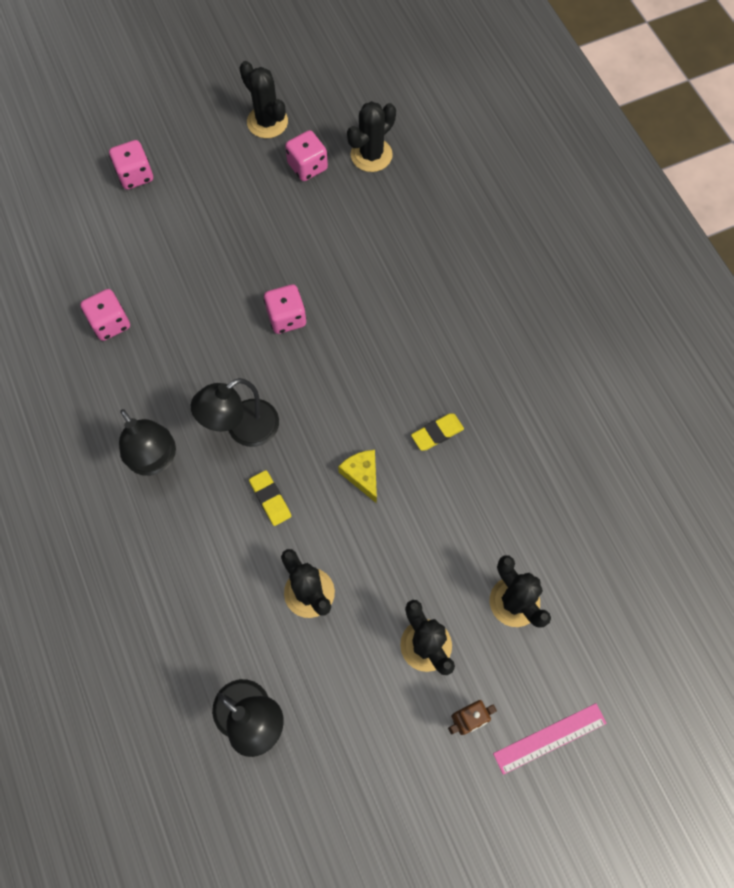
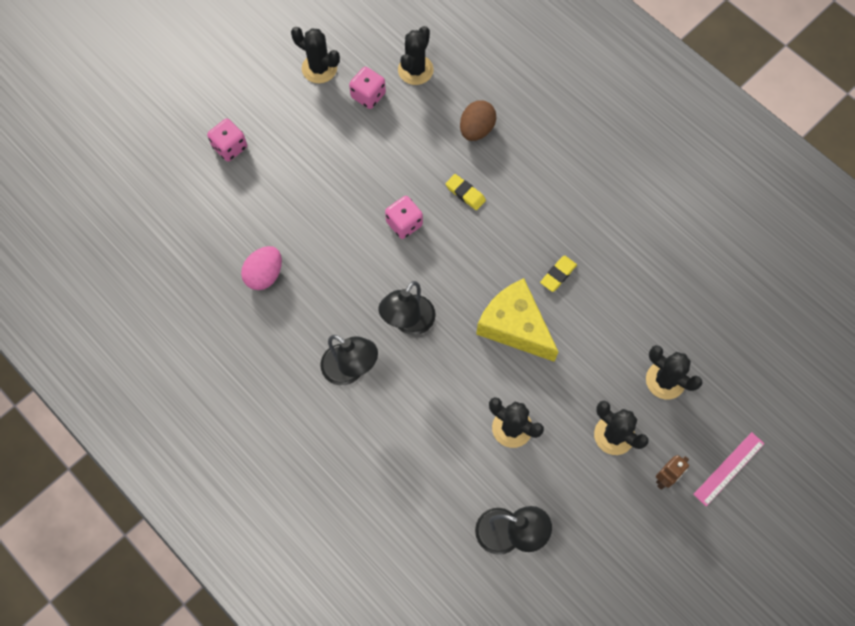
camera: 20 degrees left, 0 degrees up
pink dice [80,289,130,341] -> pink egg [241,246,282,290]
yellow eraser [249,470,291,526] -> yellow eraser moved to [446,174,486,210]
yellow cheese [338,450,377,503] -> yellow cheese [476,278,558,362], size x2.03
none -> brown egg [460,100,496,141]

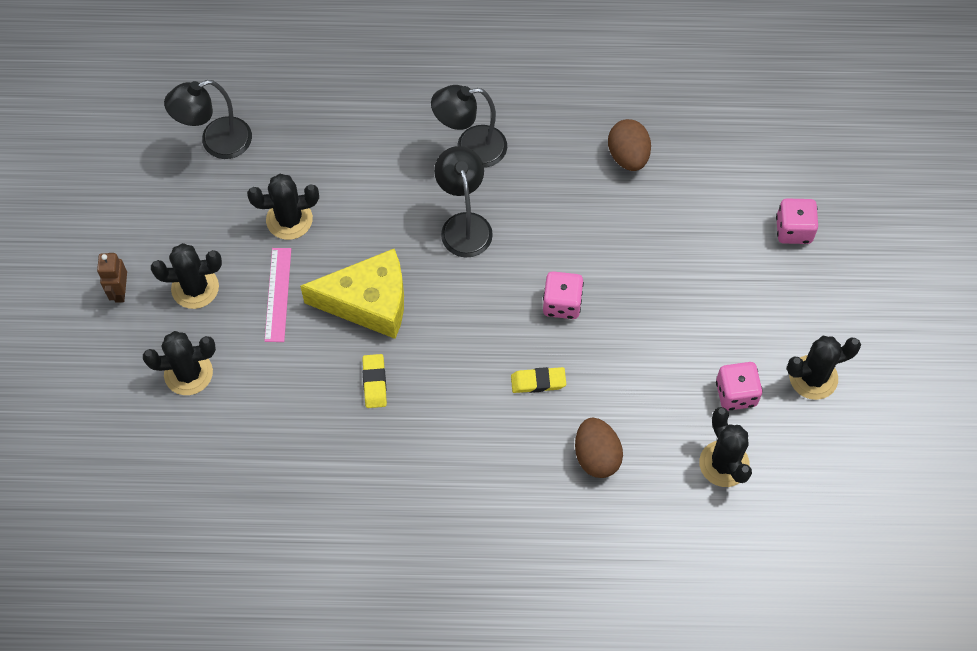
camera: 135 degrees right, 5 degrees down
pink egg [241,246,282,290] -> brown egg [608,119,651,171]
pink ruler [693,432,765,506] -> pink ruler moved to [265,248,291,342]

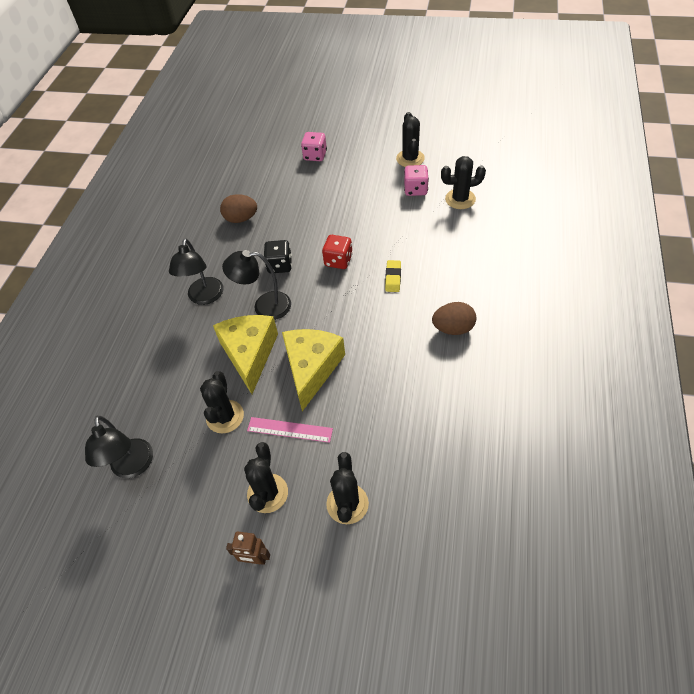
camera: 75 degrees left, 10 degrees down
yellow eraser [362,354,387,408] -> none
pink dice [543,271,584,319] -> red dice [322,235,353,269]
brown egg [575,418,623,478] -> brown egg moved to [432,302,476,335]
none -> yellow cheese [213,315,278,394]
none -> black dice [264,240,292,273]

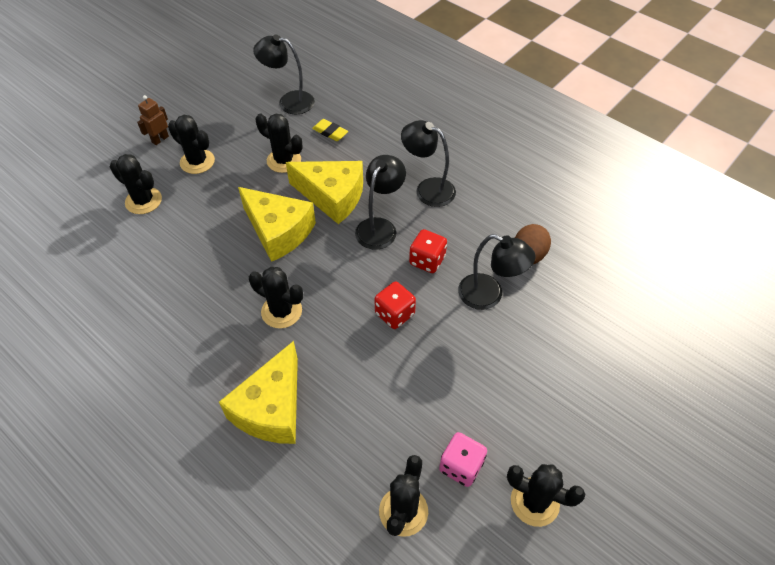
camera: 115 degrees right, 0 degrees up
pink ruler [247,417,333,443] -> none
black dice [264,240,292,273] -> red dice [409,229,447,273]
pink dice [301,132,327,161] -> none
yellow eraser [385,260,401,292] -> yellow eraser moved to [312,119,348,141]
brown egg [432,302,476,335] -> none
none -> yellow cheese [219,341,298,444]
none -> black cactus [249,267,303,328]
none -> black lamp [458,234,535,310]

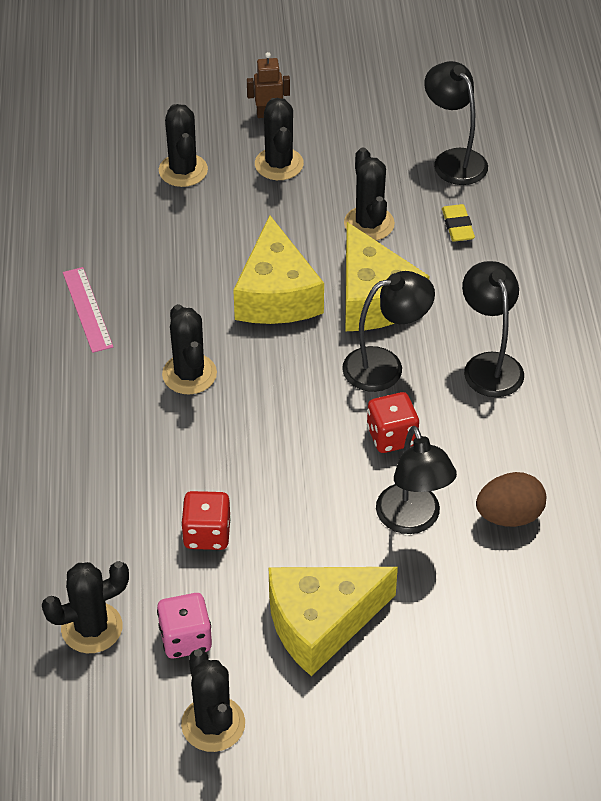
camera: 45 degrees right, 5 degrees down
yellow cheese [219,341,298,444] -> yellow cheese moved to [269,567,398,677]
red dice [374,281,416,329] -> red dice moved to [181,491,231,550]
none -> pink ruler [63,267,113,353]

